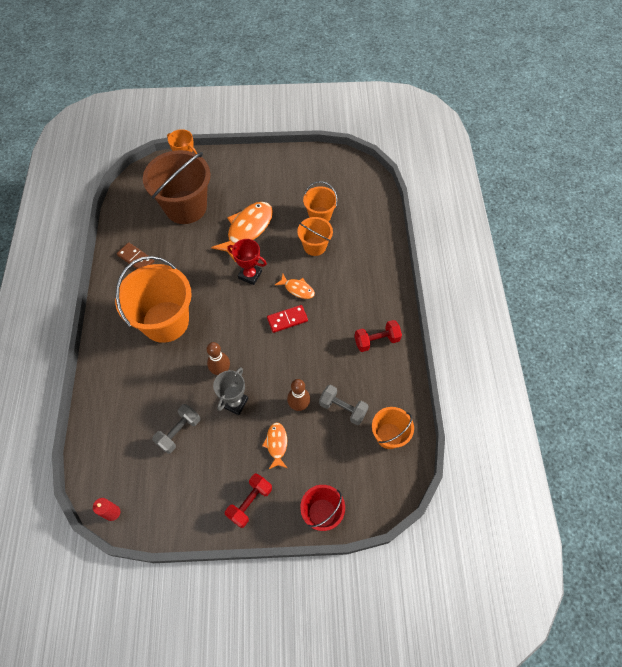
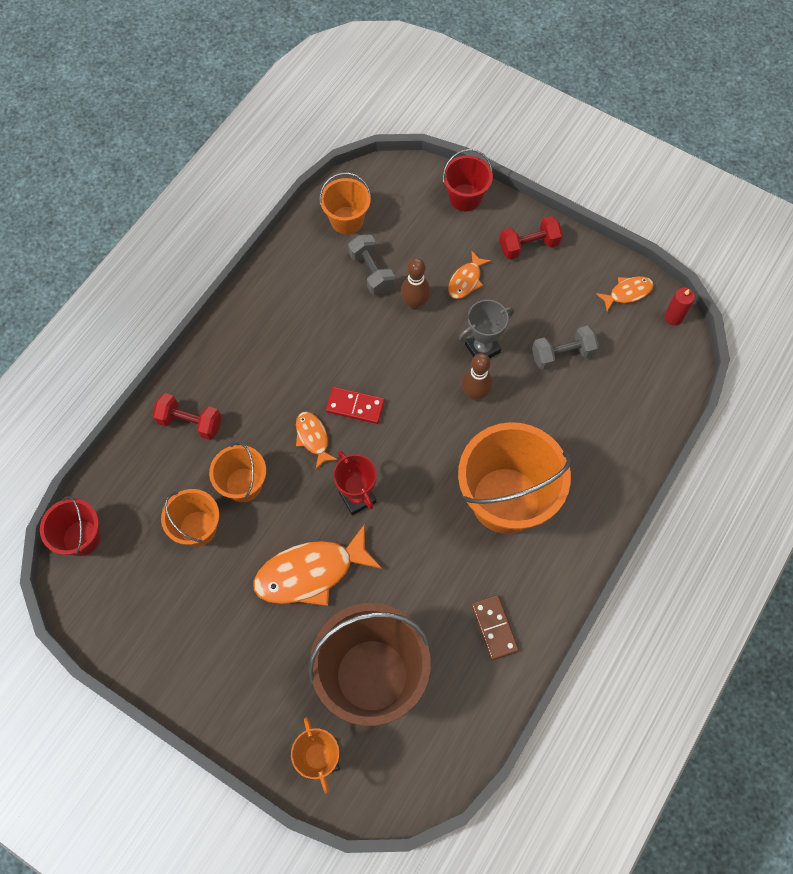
camera: 145 degrees left, 5 degrees up
red dumbbell [354,320,402,352] -> red dumbbell moved to [152,393,222,440]
none -> red bucket [40,496,101,556]
none -> orange fish [596,276,654,311]

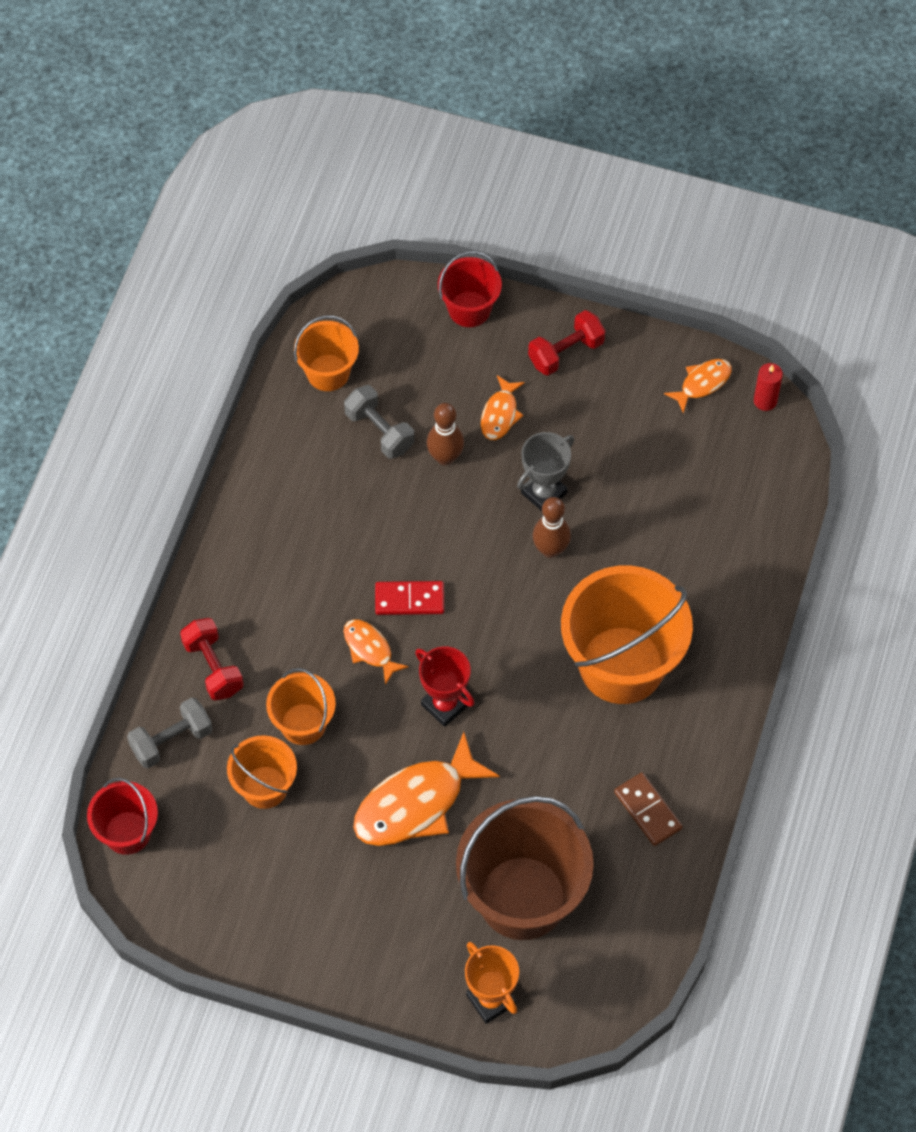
camera: 15 degrees left, 5 degrees down
red dumbbell [152,393,222,440] -> red dumbbell turned 60 degrees clockwise [180,618,244,700]
grey dumbbell [532,326,599,370] -> grey dumbbell moved to [127,697,213,768]

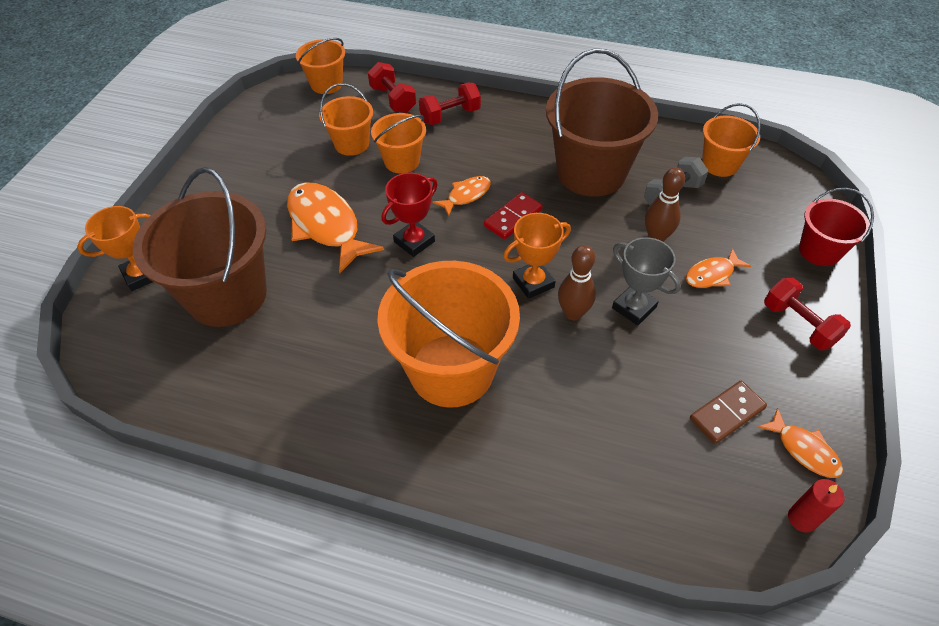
camera: 90 degrees right, 10 degrees down
red bucket [87,778,158,855] -> orange bucket [296,38,345,94]
grey dumbbell [127,697,213,768] -> red dumbbell [368,62,416,113]
red domino [375,581,444,615] -> red domino turned 45 degrees clockwise [484,192,543,239]
orange fish [481,375,525,440] -> orange fish turned 45 degrees counterclockwise [686,248,751,288]
brown domino [614,772,683,846] -> brown domino moved to [690,381,767,444]
none -> orange trophy [503,213,571,299]
none -> brown bucket [546,48,658,197]

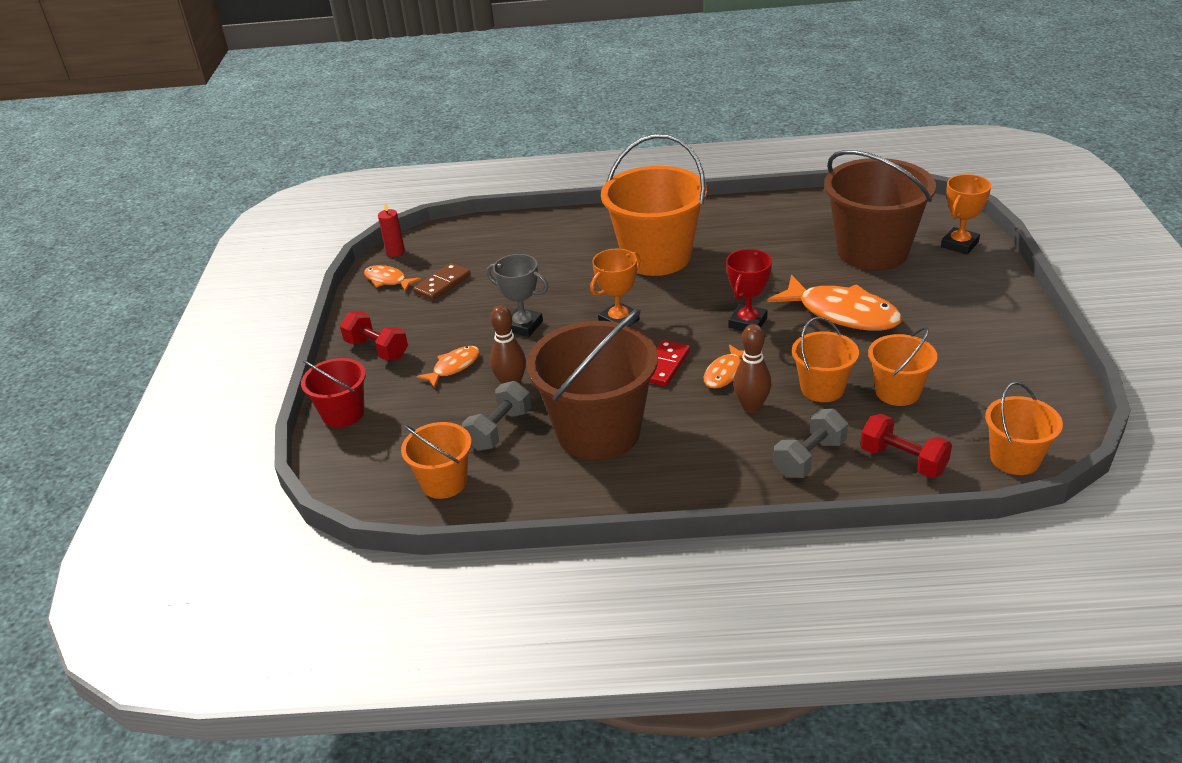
camera: 165 degrees right, 15 degrees down
red dumbbell [419,83,481,125] -> grey dumbbell [774,409,848,478]
brown bowling pin [558,245,596,320] -> brown bowling pin moved to [733,324,771,413]

